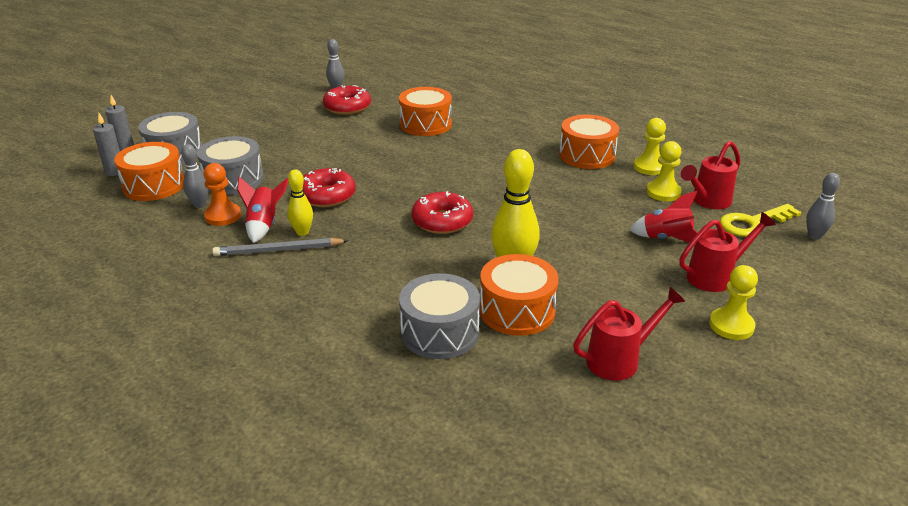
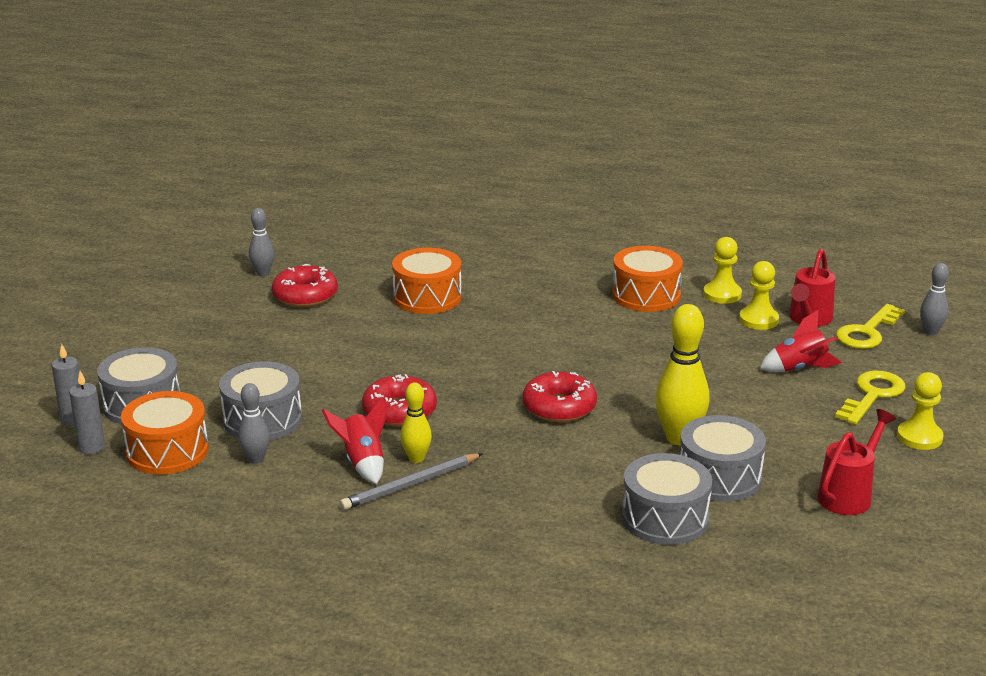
camera: 25 degrees left, 5 degrees down
orange pawn [203,163,241,226] -> none
orange drum [480,254,558,336] -> grey drum [680,415,766,502]
red watering can [680,212,776,292] -> yellow key [835,371,905,425]

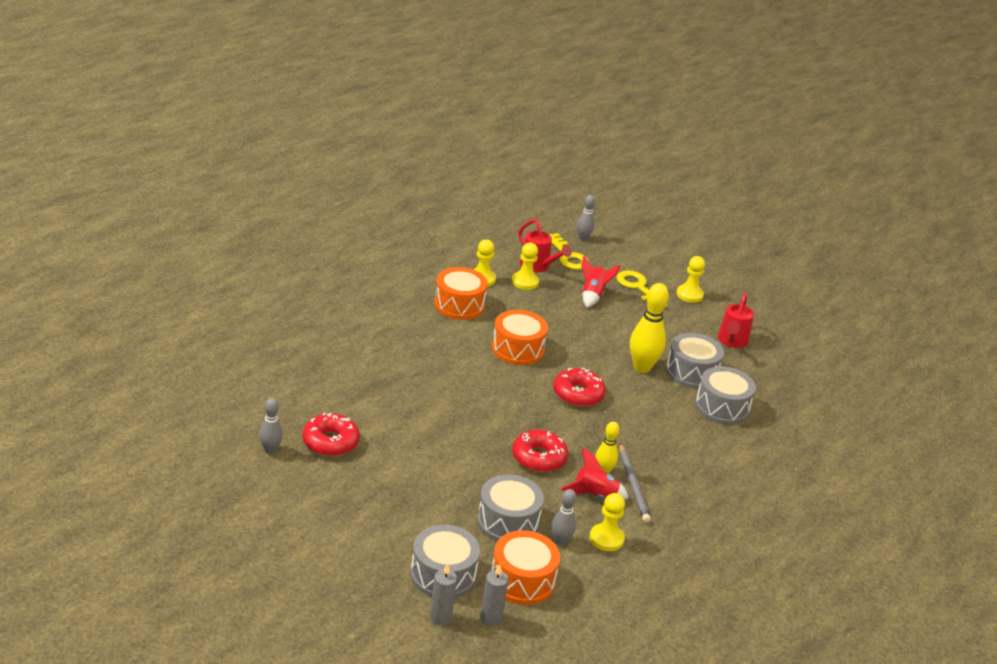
camera: 70 degrees left, 5 degrees up
orange drum [392,248,462,314] -> orange drum moved to [492,310,548,365]
red watering can [817,409,896,515] -> red watering can turned 135 degrees counterclockwise [718,293,754,348]
none -> yellow pawn [590,493,625,551]

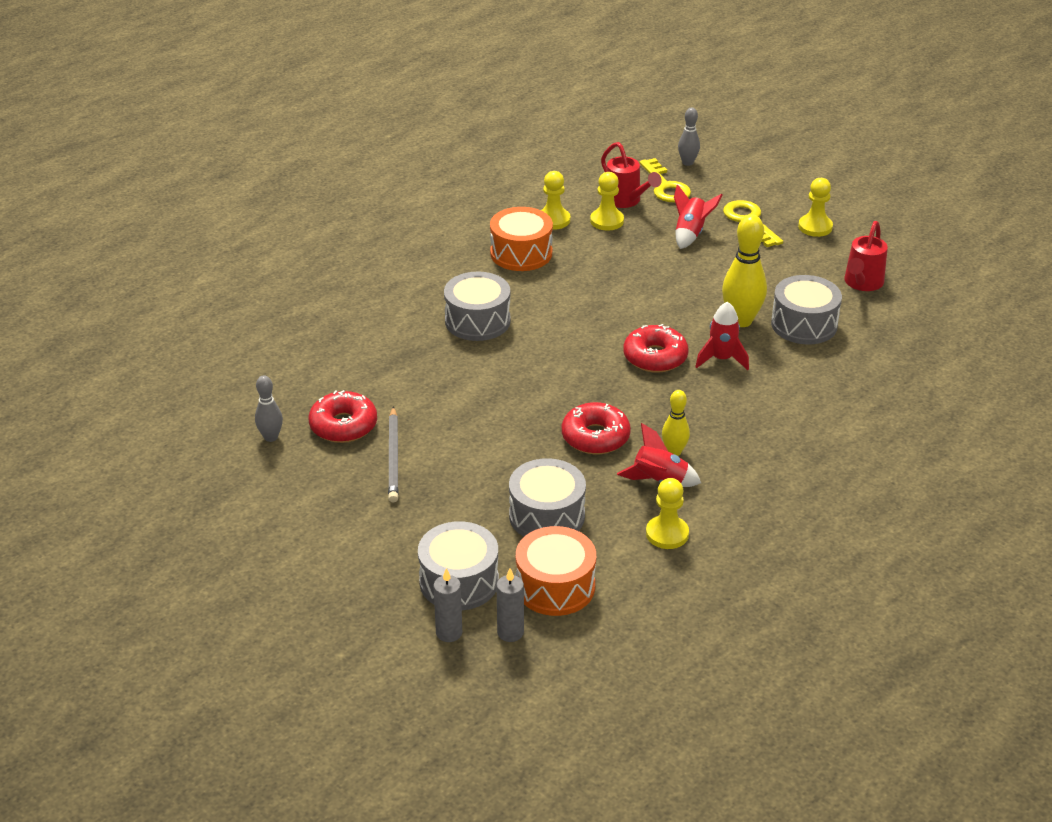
camera: 10 degrees right, 5 degrees up
orange drum [492,310,548,365] -> none
grey bowling pin [552,489,576,546] -> none
grey pencil [619,443,651,523] -> grey pencil moved to [388,406,399,502]
grey drum [695,366,756,425] -> grey drum moved to [444,272,511,341]
none -> red rocket [695,302,749,370]

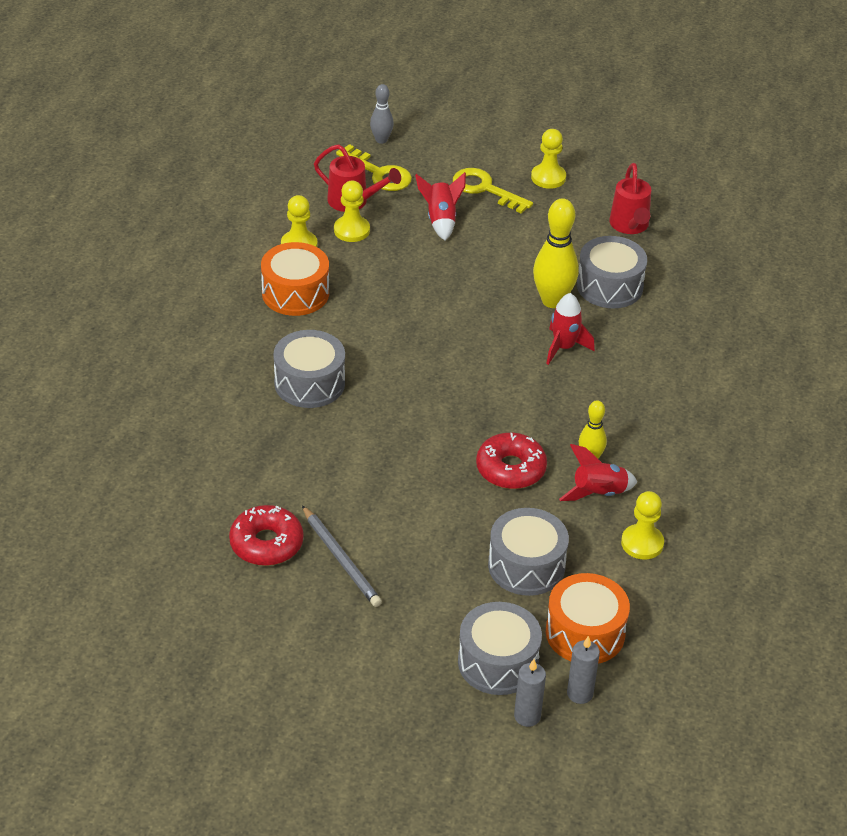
camera: 30 degrees left, 5 degrees up
grey bowling pin [255,375,283,442] -> none
red donut [623,324,689,373] -> none

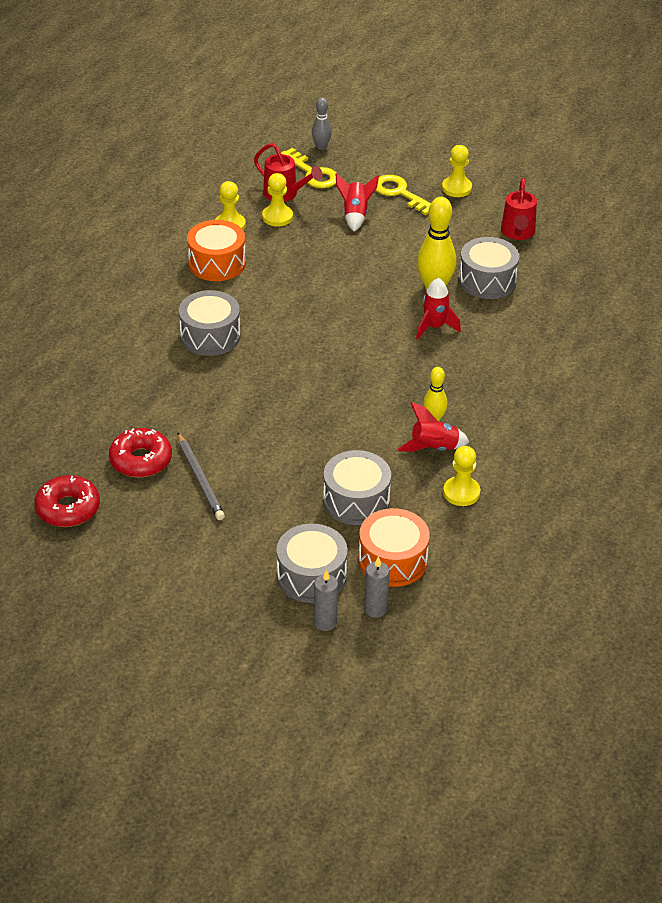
camera: 10 degrees right, 0 degrees up
red donut [476,433,547,489] -> red donut moved to [35,475,100,527]

